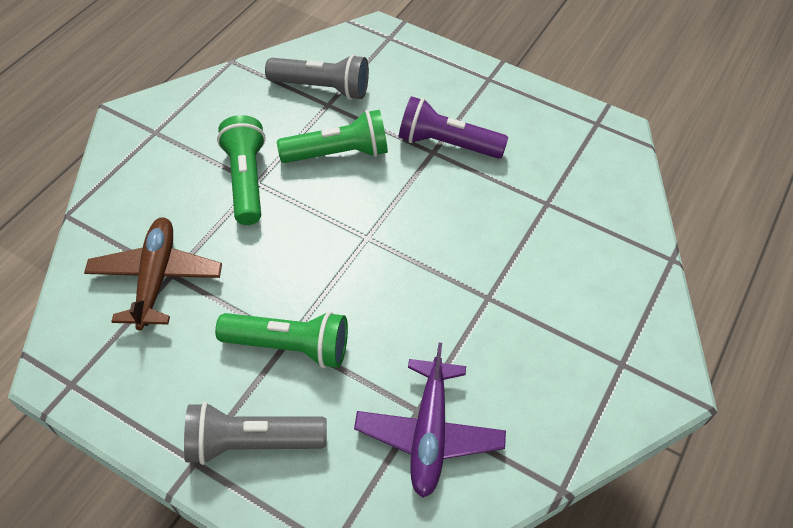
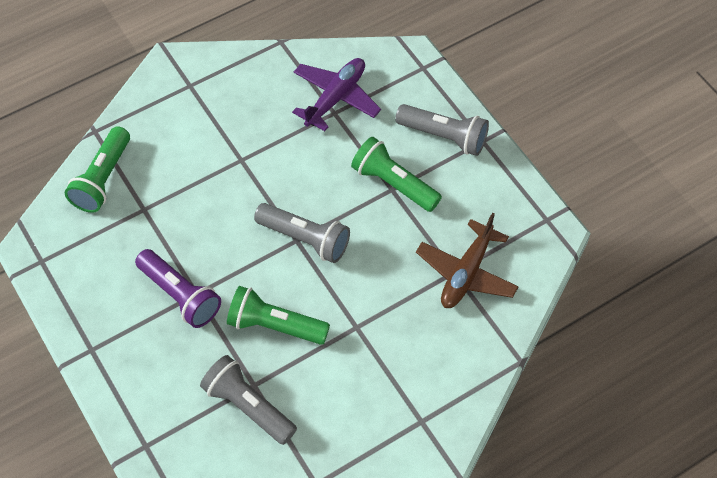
camera: 150 degrees left, 5 degrees up
green flashlight [217,115,266,225] -> green flashlight moved to [65,126,130,213]
none -> grey flashlight [254,203,350,263]

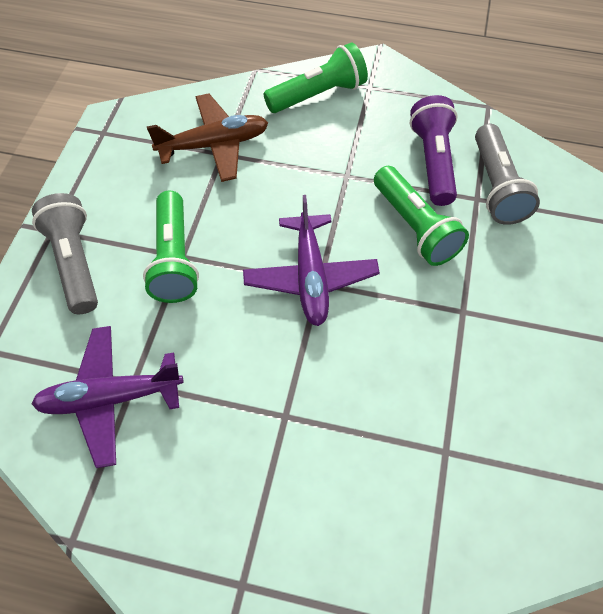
camera: 135 degrees left, 0 degrees up
green flashlight [65,126,130,213] -> green flashlight moved to [263,42,368,113]
purple flashlight [135,249,221,328] -> purple flashlight moved to [410,95,458,206]
grey flashlight [254,203,350,263] -> purple plane [243,195,380,326]

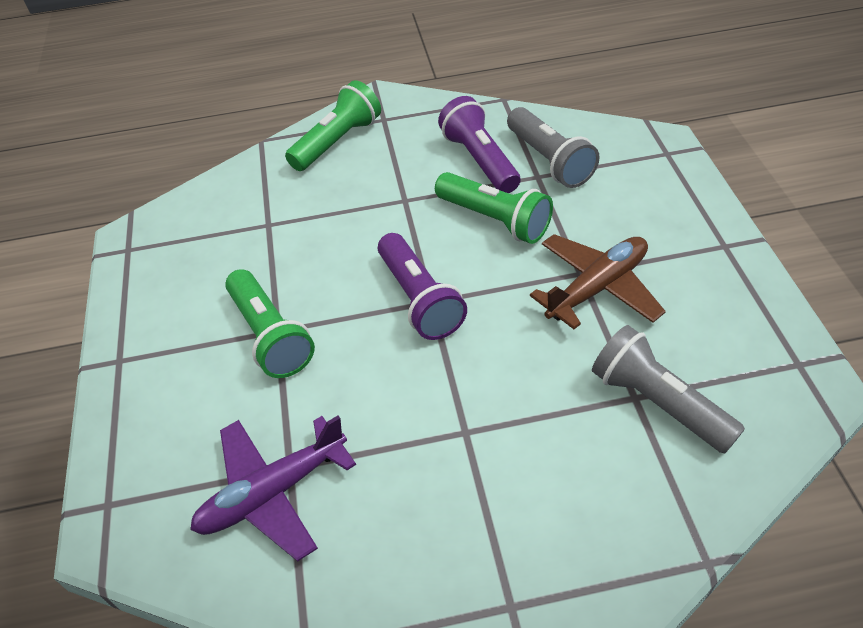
camera: 20 degrees left, 10 degrees down
grey flashlight [32,193,98,314] -> grey flashlight moved to [592,325,745,453]
brown plane [147,93,268,182] -> brown plane moved to [530,234,666,329]
purple plane [243,195,380,326] -> purple flashlight [378,233,467,340]

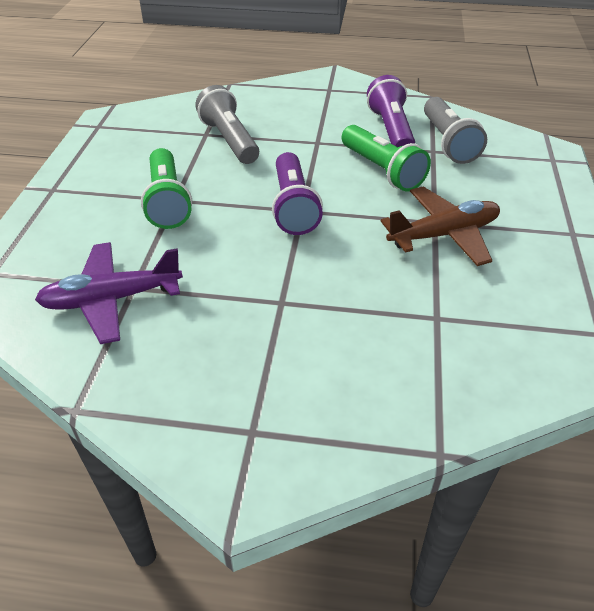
camera: 15 degrees right, 5 degrees down
green flashlight [285,80,381,171] -> none
grey flashlight [592,325,745,453] -> grey flashlight moved to [195,85,259,164]

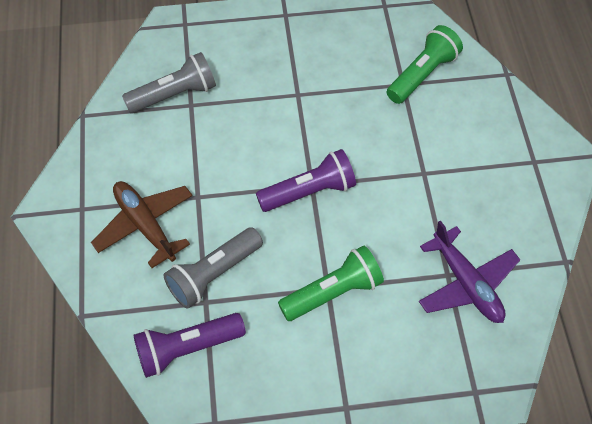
camera: 105 degrees left, 15 degrees up
green flashlight [341,125,431,191] -> green flashlight moved to [387,25,463,104]
purple flashlight [367,75,415,147] -> purple flashlight moved to [133,313,246,378]
brown plane [381,186,500,266] -> brown plane moved to [91,181,193,268]

